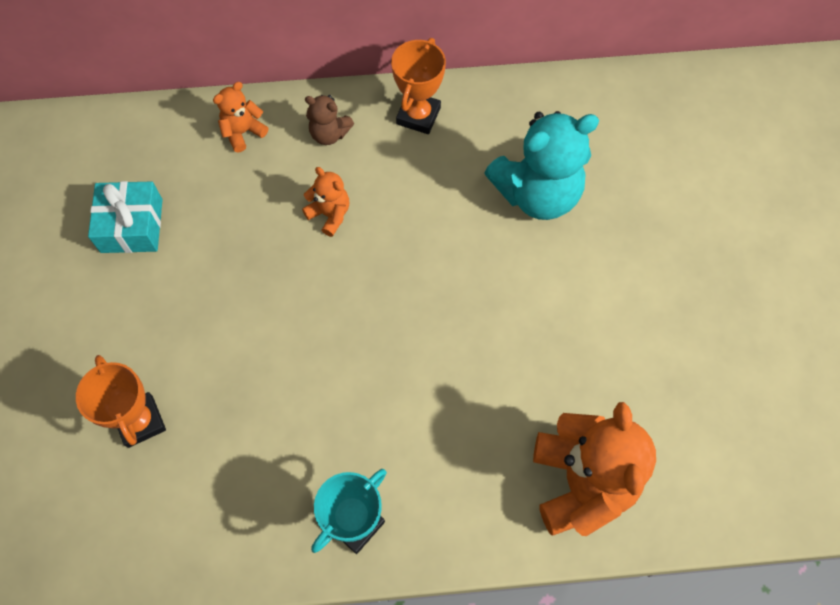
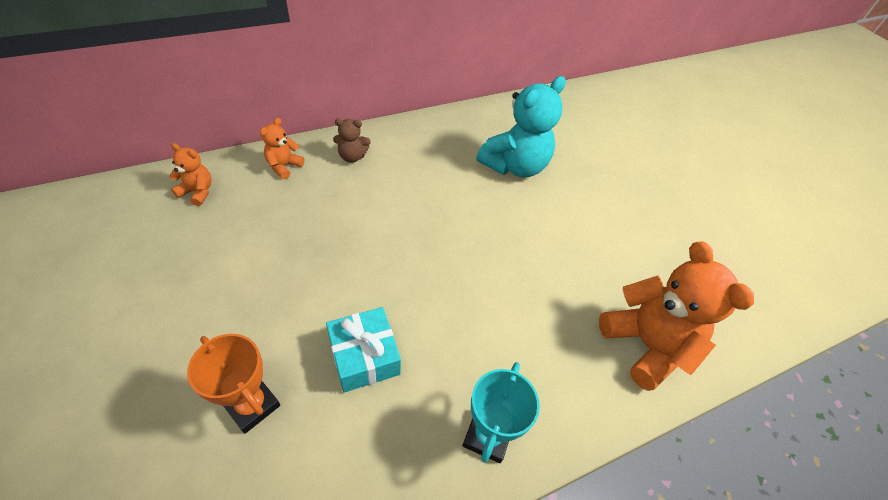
camera: 25 degrees left, 15 degrees down
turquoise gift [88,181,163,253] -> turquoise gift moved to [326,307,401,393]
orange teddy bear [302,167,349,237] -> orange teddy bear moved to [169,143,212,206]
orange trophy [391,38,446,134] -> none

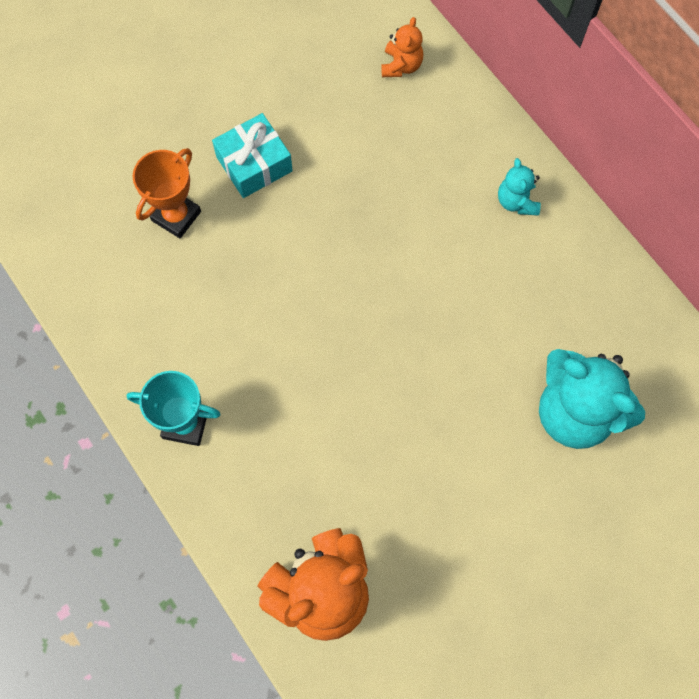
camera: 85 degrees right, 20 degrees up
orange teddy bear [260,118,304,179] -> none
turquoise gift [326,307,401,393] -> turquoise gift moved to [212,113,293,198]
brown teddy bear [333,118,371,163] -> turquoise teddy bear [498,158,541,216]

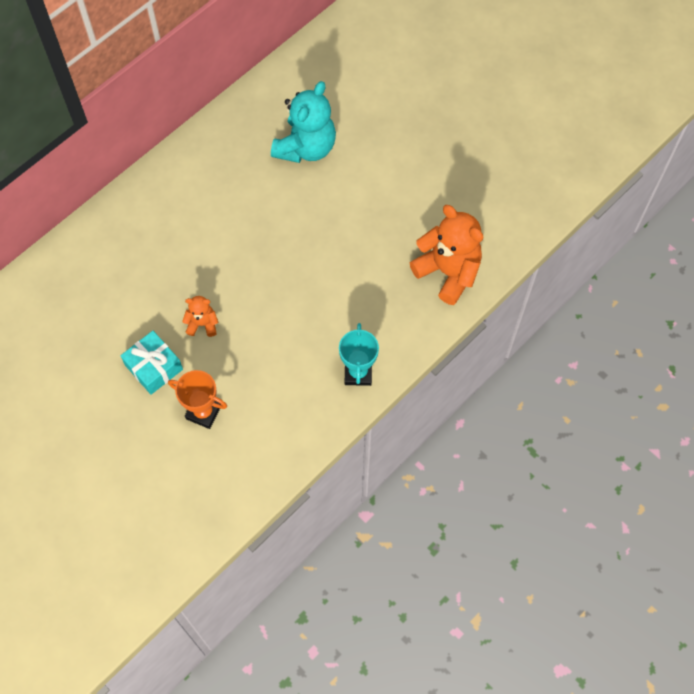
camera: 100 degrees left, 5 degrees down
orange teddy bear [381,17,423,77] -> orange teddy bear moved to [182,296,218,337]
turquoise teddy bear [498,158,541,216] -> none

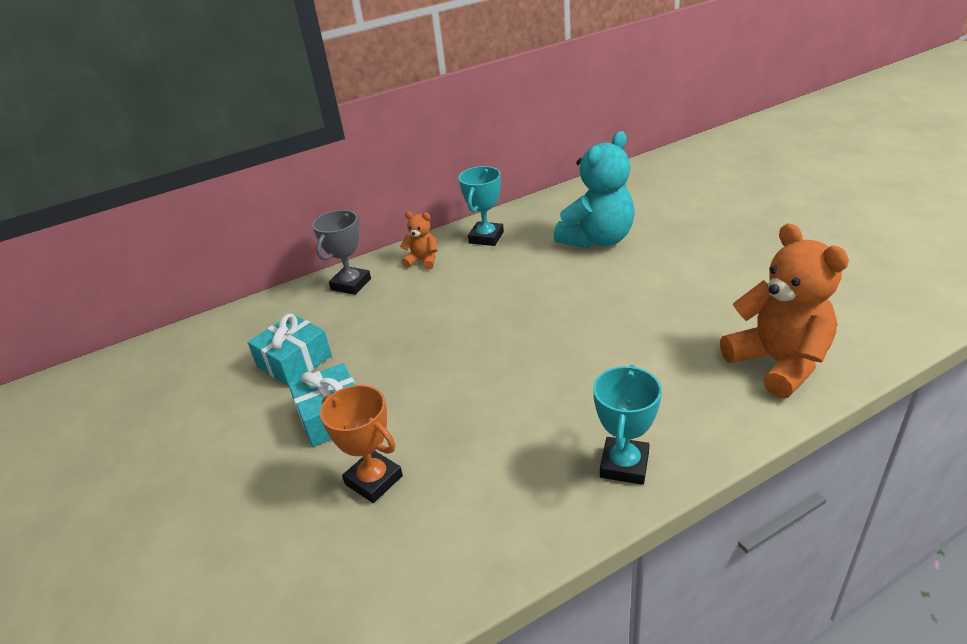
camera: 20 degrees right, 30 degrees down
orange teddy bear [182,296,218,337] -> orange teddy bear moved to [400,211,437,270]
none -> turquoise gift [248,314,332,386]
none -> grey trophy [312,210,371,295]
none -> turquoise trophy [459,166,504,246]

